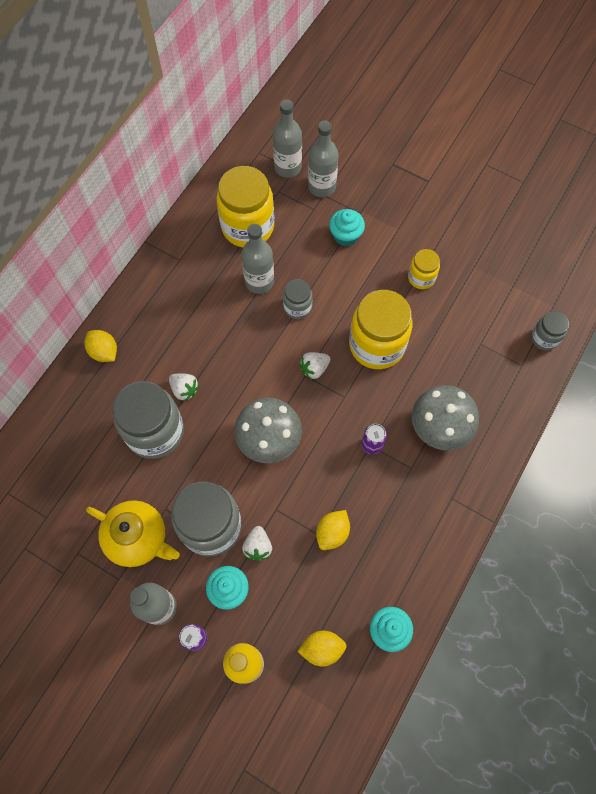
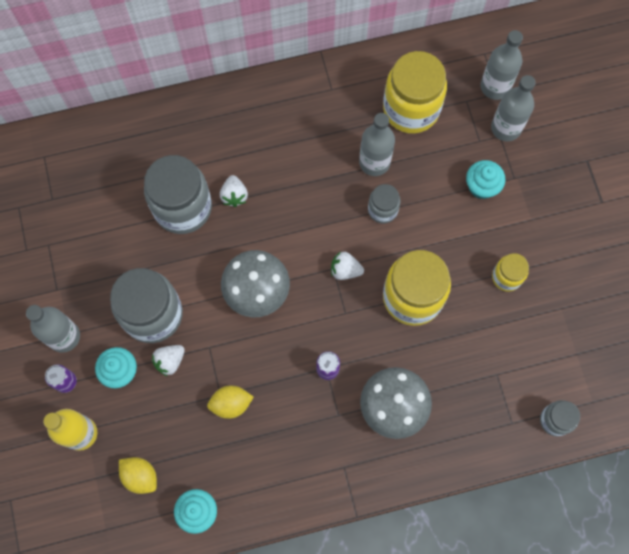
camera: 45 degrees right, 5 degrees up
yellow lemon [84,330,117,362] -> none
yellow teapot [86,500,180,567] -> none

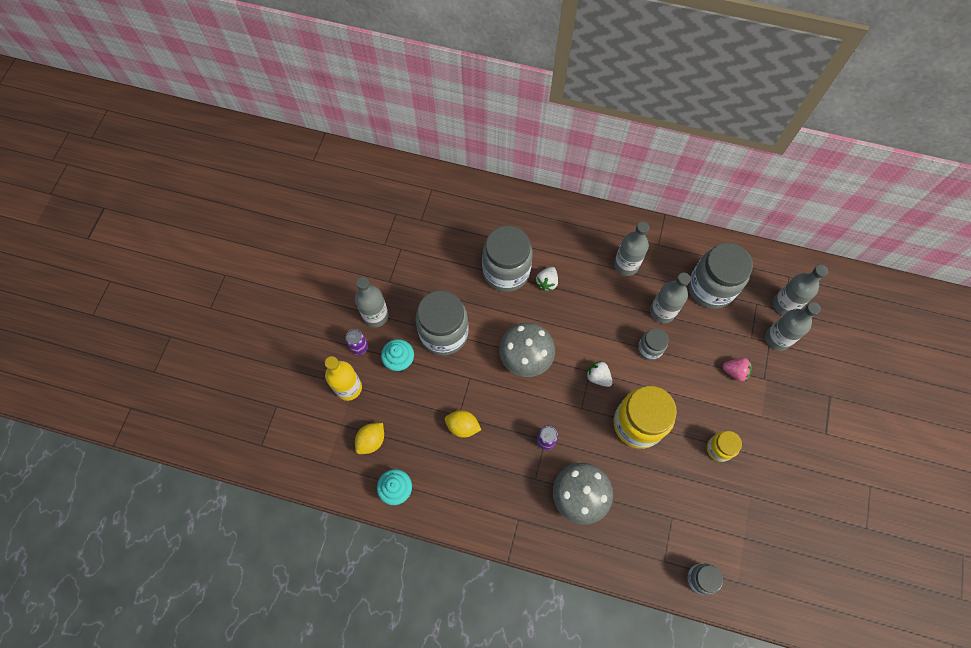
camera: 30 degrees right, 5 degrees down
yellow lemon [119,457,157,494] -> yellow lemon turned 60 degrees clockwise [355,423,384,454]
white strawberry [152,345,185,377] -> none
yellow jar [383,51,447,134] -> grey jar [688,243,753,309]
turquoise cupcake [466,160,505,199] -> pink strawberry [722,358,752,382]
none -> grey bottle [614,221,649,276]

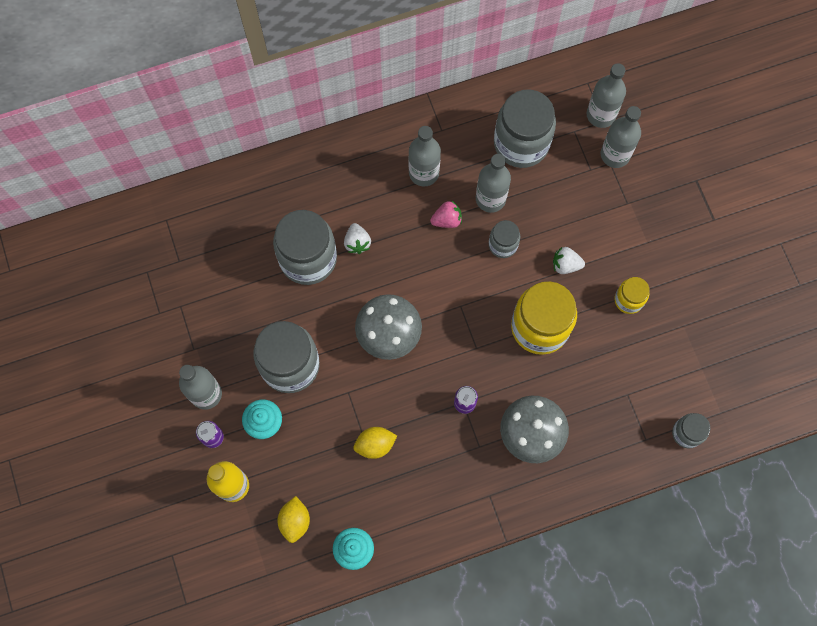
camera: 35 degrees left, 5 degrees up
white strawberry [586,361,613,387] -> white strawberry moved to [553,247,585,274]
pink strawberry [722,358,752,382] -> pink strawberry moved to [430,200,462,228]

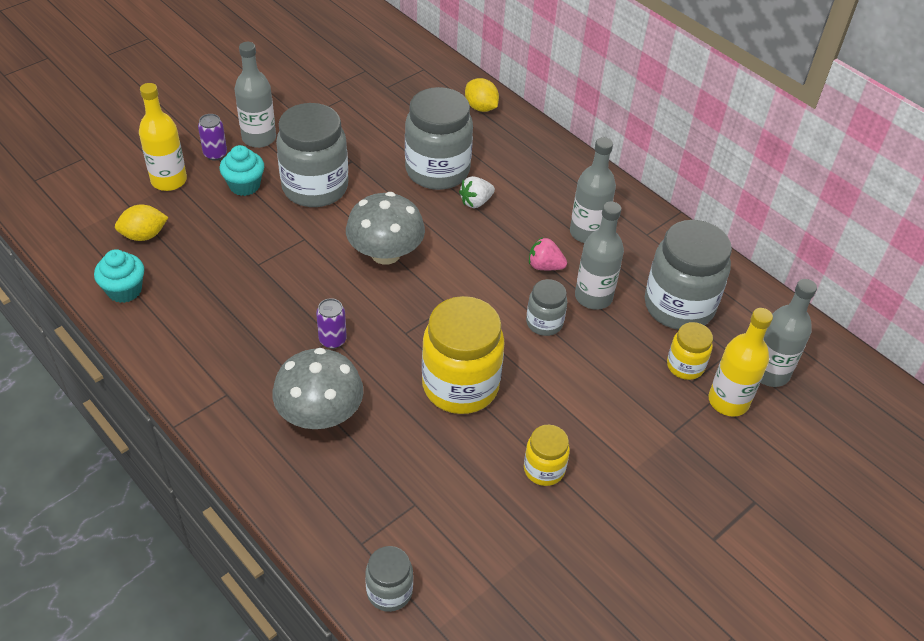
camera: 65 degrees right, 25 degrees down
yellow lemon [353,427,397,459] -> yellow lemon moved to [465,78,499,112]
pink strawberry [430,200,462,228] -> pink strawberry turned 150 degrees clockwise [529,237,567,270]
white strawberry [553,247,585,274] -> none
grey bottle [601,106,641,168] -> yellow bottle [708,308,773,417]
none -> yellow jar [667,322,713,380]

